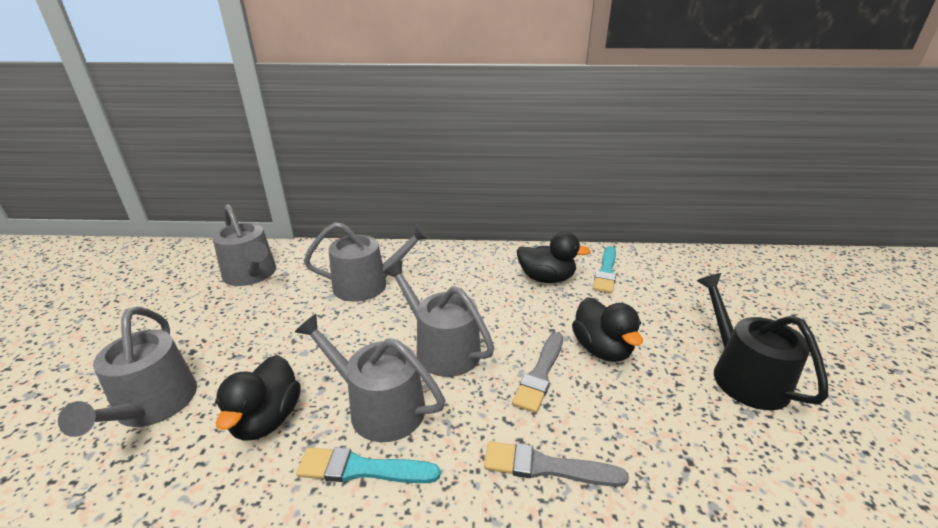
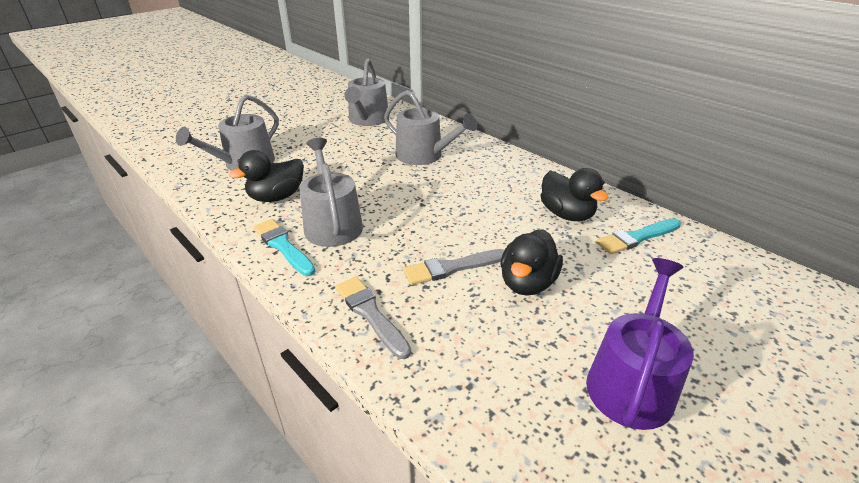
camera: 45 degrees right, 5 degrees up
grey watering can [383,261,494,377] -> none
black watering can [697,273,828,410] -> purple watering can [586,258,694,430]

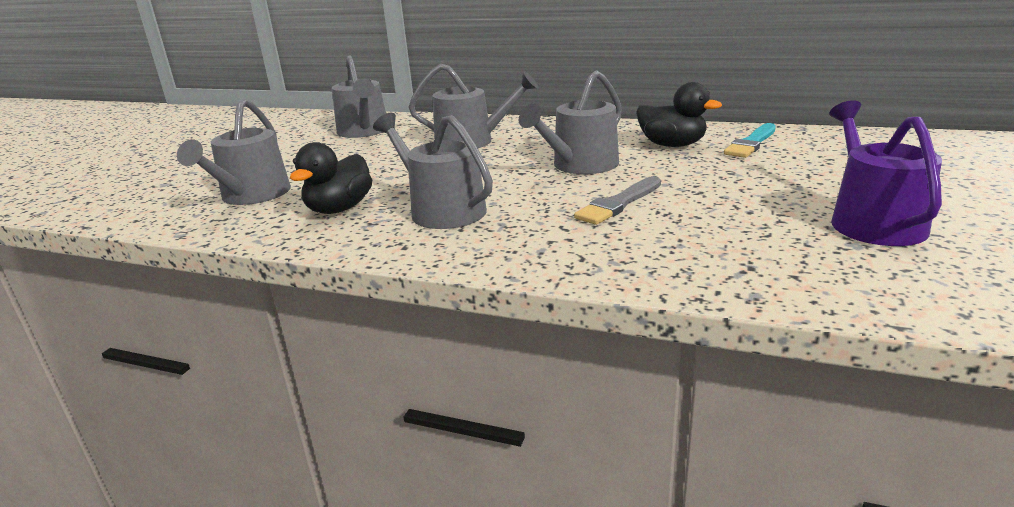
camera: 25 degrees left, 10 degrees down
turquoise brush [253,219,315,276] -> none
grey brush [335,277,411,359] -> none
black duck [501,229,563,296] -> none
none -> grey watering can [519,70,622,174]

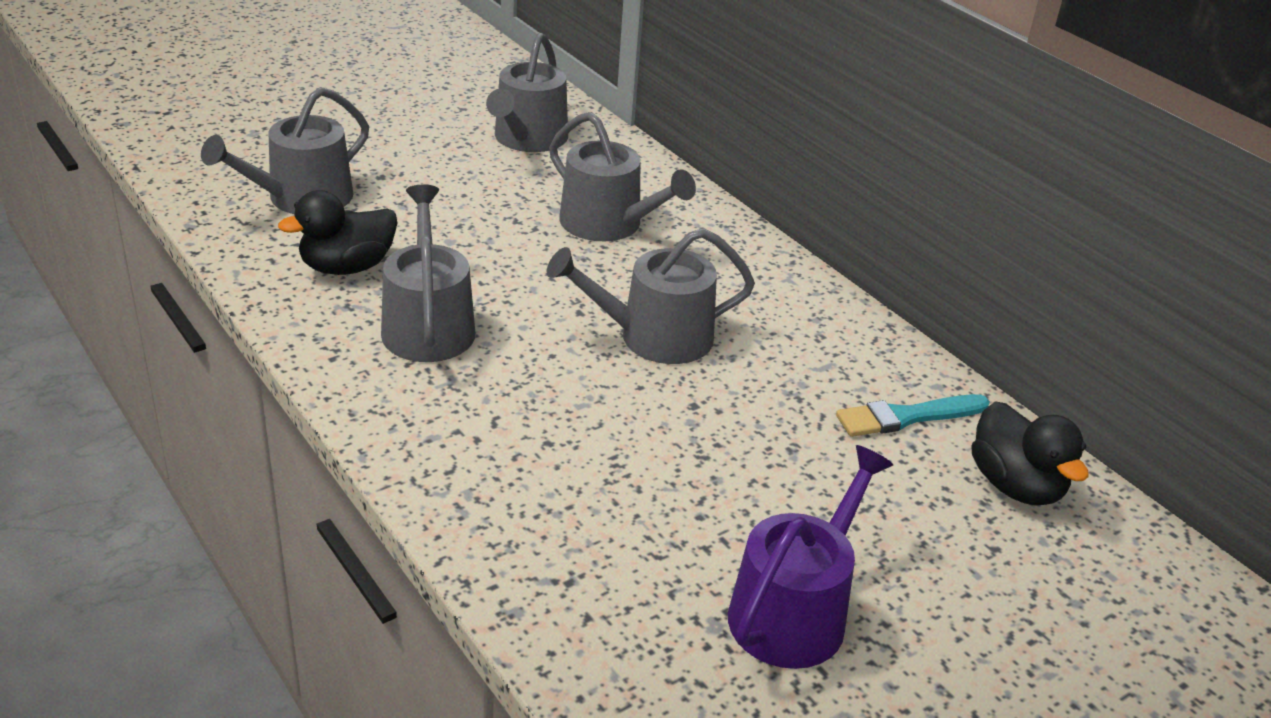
camera: 30 degrees right, 10 degrees up
grey brush [574,176,661,225] -> none
black duck [636,82,722,147] -> black duck moved to [971,401,1089,506]

